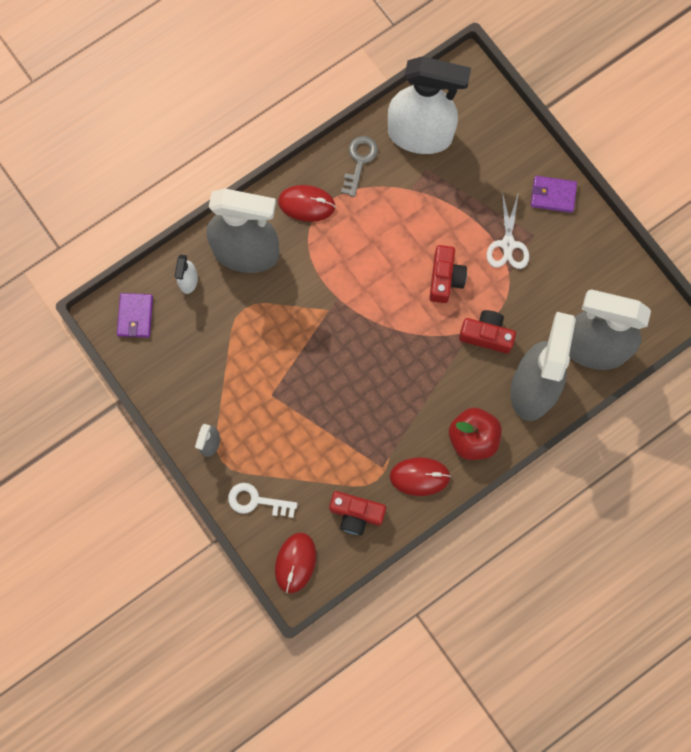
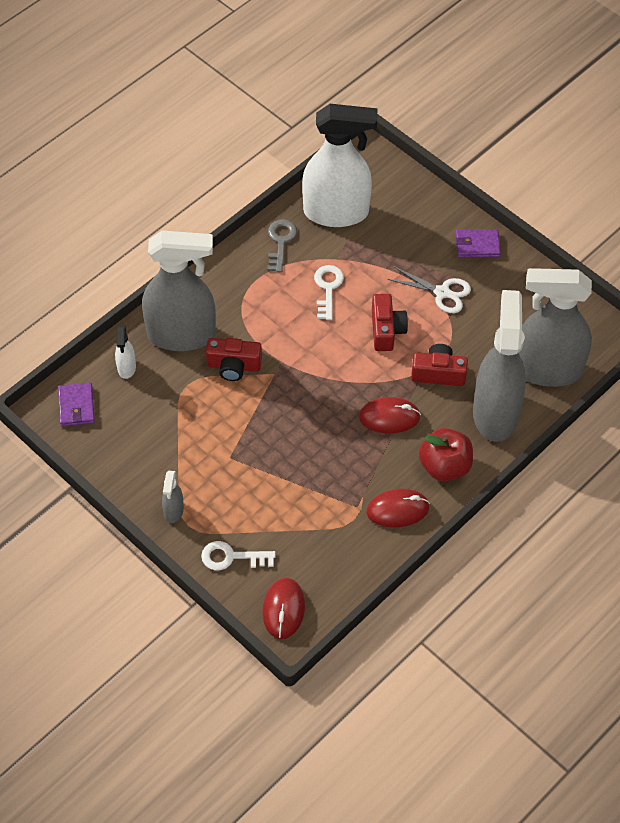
camera: 10 degrees left, 20 degrees down
red mouse [278,185,335,222] -> red mouse moved to [359,397,421,433]
red camera [329,491,386,535] -> red camera moved to [206,338,262,381]
white scissors [487,191,529,269] -> white scissors turned 60 degrees counterclockwise [387,267,471,313]
none -> white key [314,265,344,320]

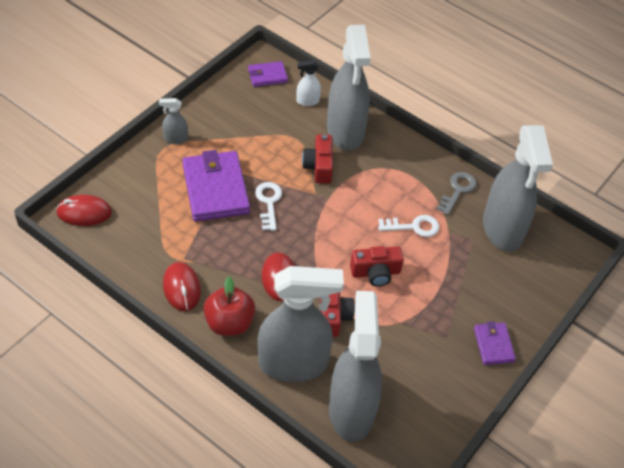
camera: 80 degrees right, 5 degrees down
white key [201,541,275,570] -> white key moved to [255,182,282,231]
grey key [267,219,297,272] -> grey key turned 60 degrees counterclockwise [436,172,476,215]
white spray bottle [302,104,377,227] -> grey spray bottle [483,125,553,252]
white scissors [387,267,471,313] -> none
none -> purple wallet [182,150,250,221]

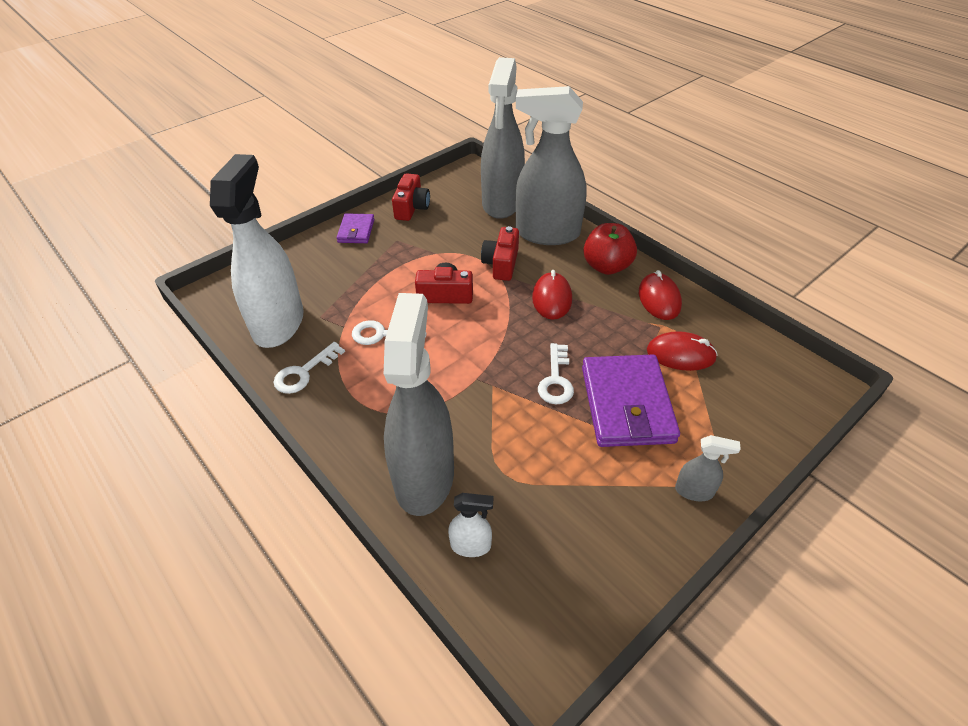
camera: 165 degrees left, 5 degrees down
red mouse [56,194,112,226] -> red mouse moved to [647,331,718,371]
purple wallet [248,61,288,87] -> none
red camera [302,134,333,184] -> red camera moved to [392,173,430,221]
grey key [436,172,476,215] -> white key [273,342,345,394]
grey spray bottle [483,125,553,252] -> white spray bottle [210,154,304,348]

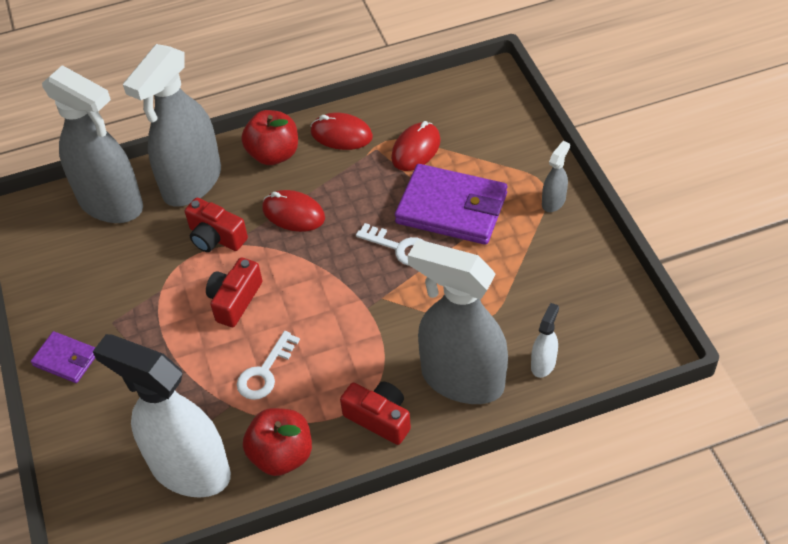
camera: 65 degrees left, 5 degrees up
white key [273,342,345,394] -> red apple [243,408,312,476]
red camera [392,173,430,221] -> red camera moved to [340,382,411,445]

